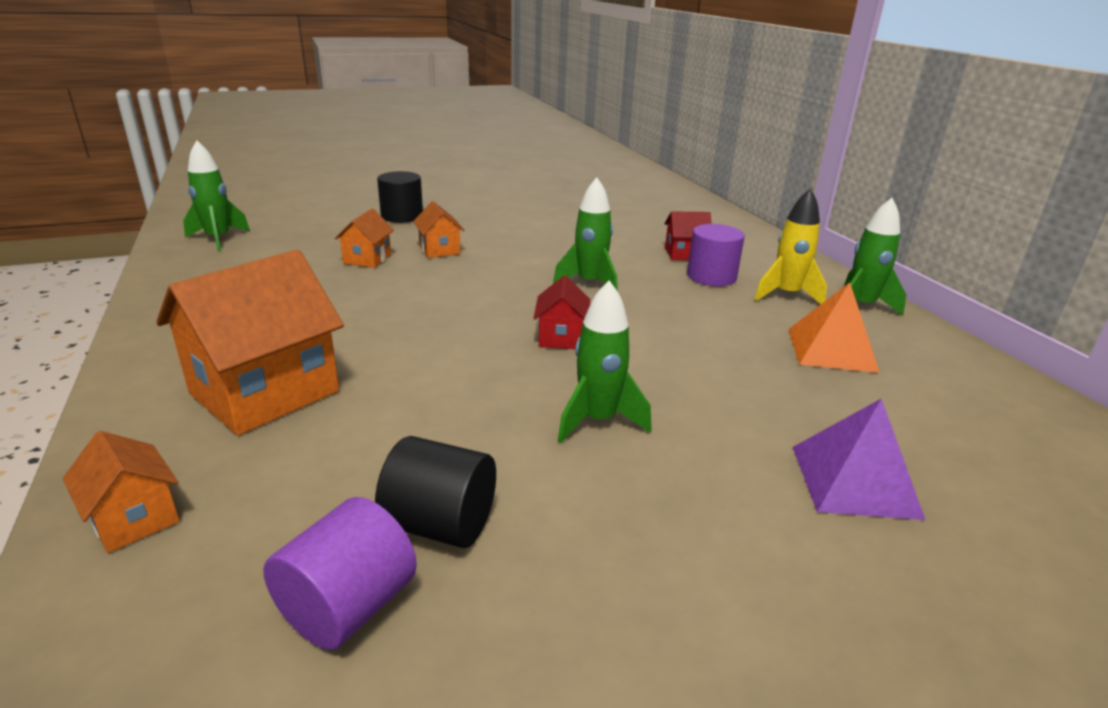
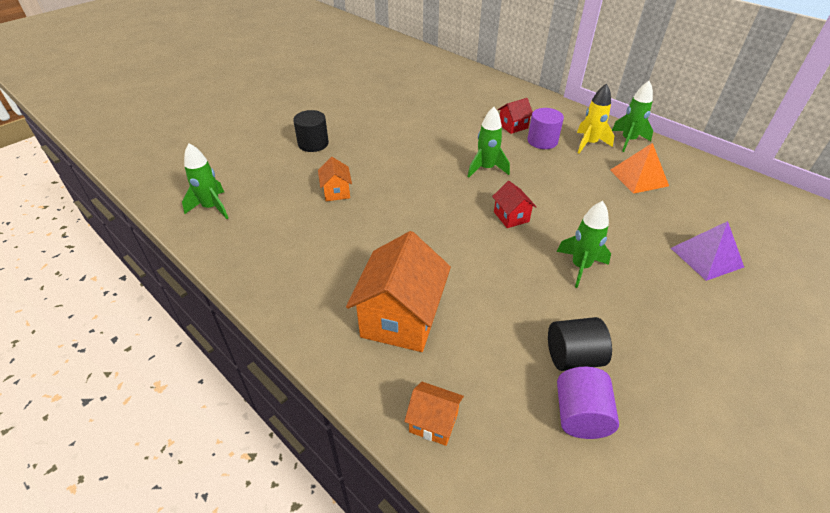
camera: 25 degrees left, 15 degrees up
orange house [413,201,464,258] -> none

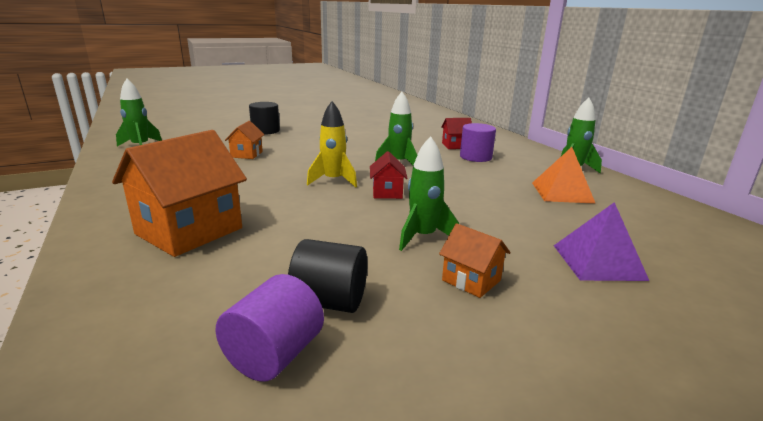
camera: 20 degrees right, 20 degrees down
orange house [404,382,464,446] -> orange house moved to [439,223,511,298]
yellow rocket [577,83,614,153] -> yellow rocket moved to [307,101,357,187]

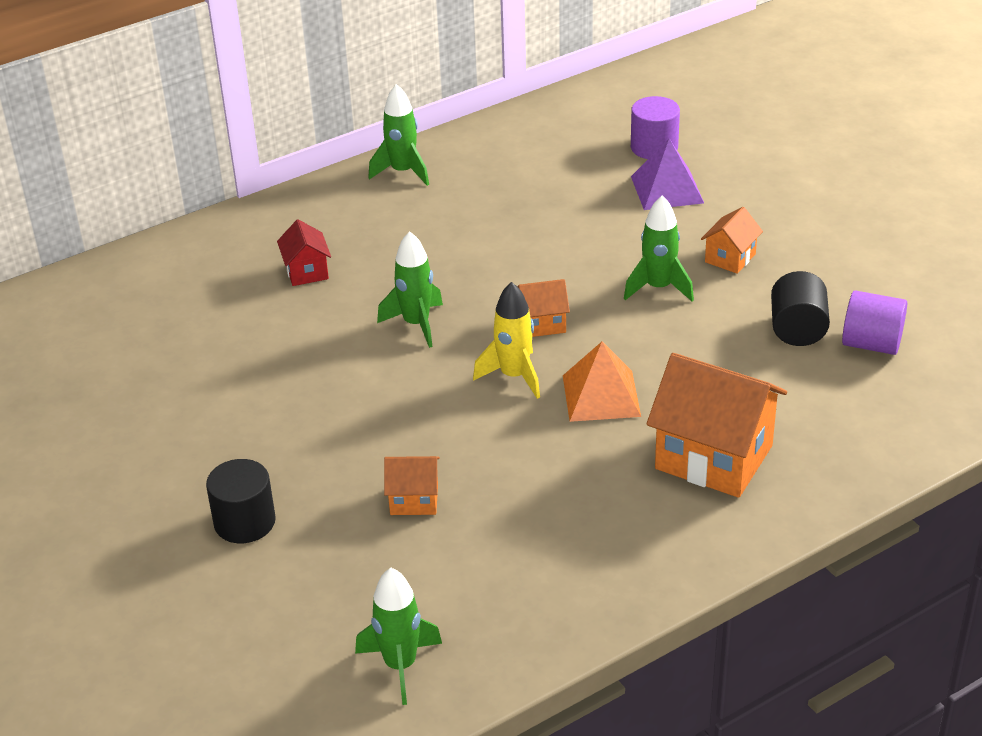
camera: 95 degrees left, 15 degrees up
red house [370,151,408,199] -> orange house [517,279,570,337]
purple cylinder [460,123,496,162] -> purple cylinder moved to [631,96,680,159]
orange pyramid [532,147,596,204] -> orange pyramid moved to [563,342,641,422]

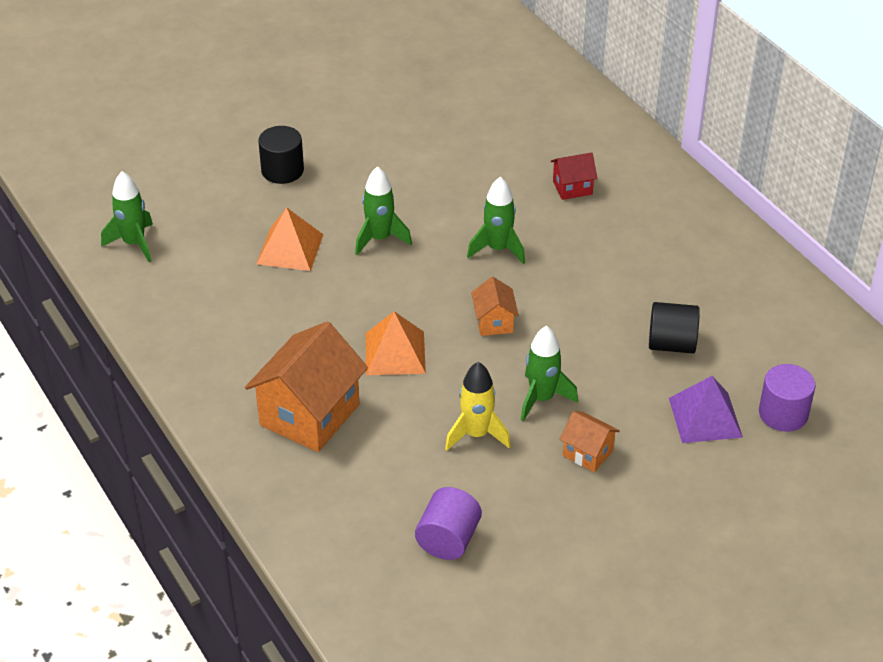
camera: 90 degrees right, 5 degrees up
green rocket [368,84,429,186] -> green rocket moved to [355,166,412,255]
orange house [384,456,440,515] -> orange pyramid [256,208,324,271]
yellow rocket [473,282,540,399] -> yellow rocket moved to [445,362,511,451]
black cylinder [771,271,830,346] -> black cylinder moved to [649,302,700,353]

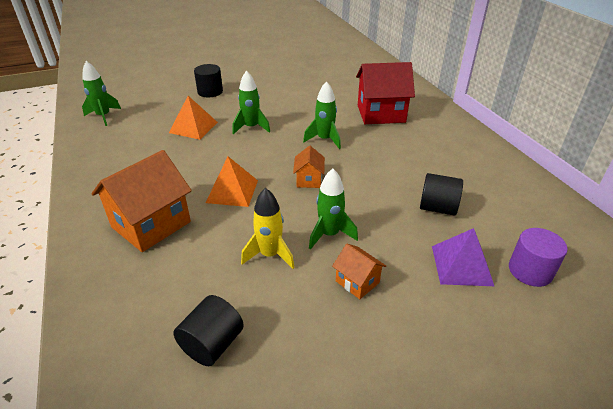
camera: 10 degrees right, 5 degrees down
purple cylinder [415,487,482,560] -> black cylinder [173,295,244,366]
red house [551,153,597,200] -> red house [356,62,415,124], size x2.03

